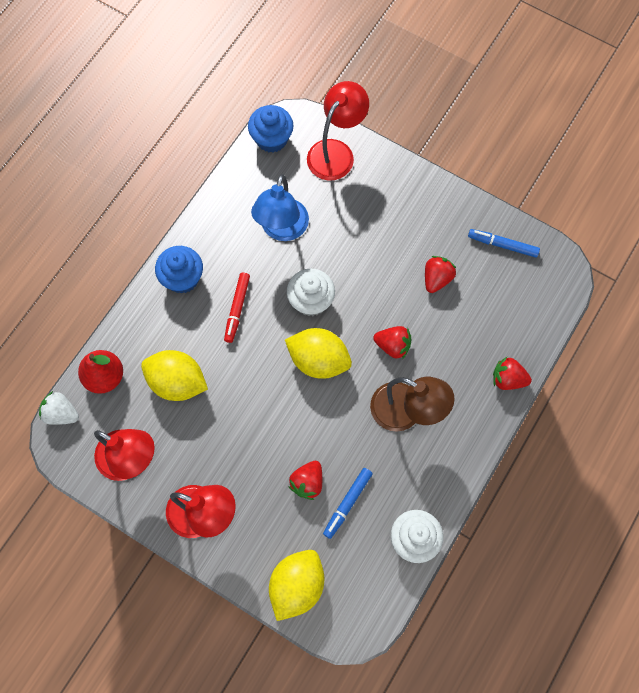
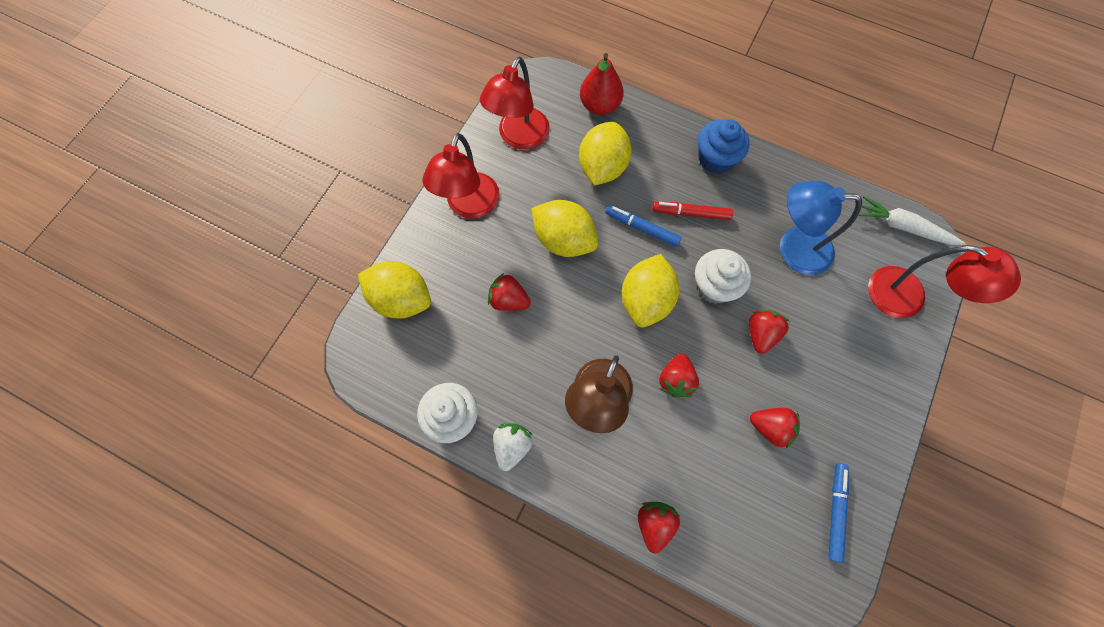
camera: 85 degrees right, 0 degrees up
white strawberry [39,391,79,425] -> white strawberry moved to [493,423,533,471]
blue cupcake [248,105,294,153] -> white carrot [858,196,966,245]
blue marker [323,468,373,539] -> blue marker moved to [606,205,682,247]
none -> yellow lemon [531,200,598,257]
none -> red strawberry [749,310,789,354]

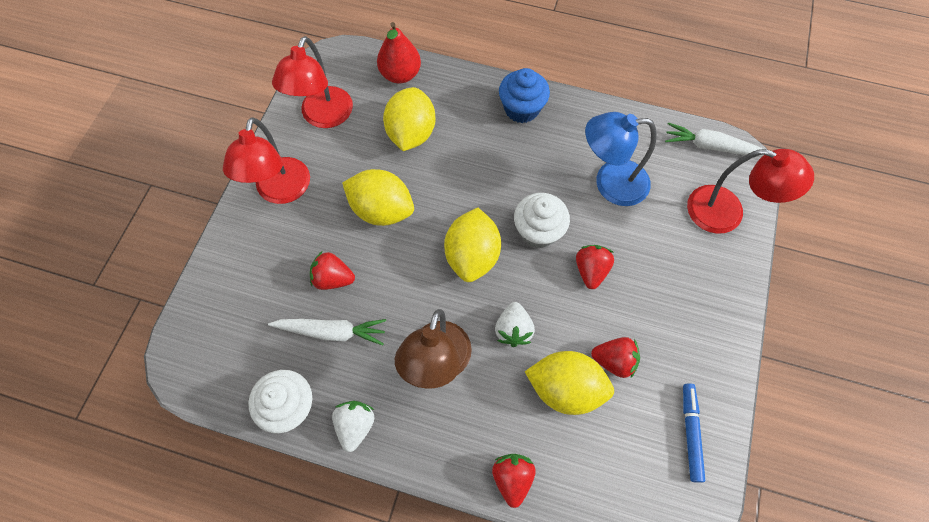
camera: 10 degrees left, 5 degrees down
yellow lemon [358,261,431,319] -> yellow lemon moved to [525,351,614,415]
blue marker [606,205,682,247] -> none
red marker [652,201,733,220] -> none
red strawberry [659,353,699,397] -> white strawberry [495,302,535,347]
none -> white carrot [268,319,386,346]

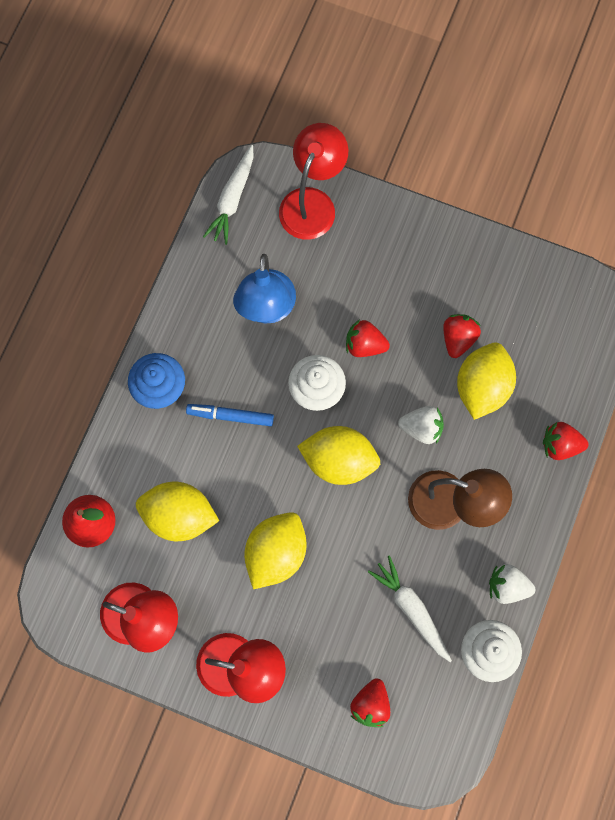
camera: 85 degrees left, 10 degrees up
white carrot [268,319,386,346] -> white carrot turned 45 degrees counterclockwise [368,556,452,662]
red strawberry [310,251,355,290] -> red strawberry moved to [350,678,390,727]
blue marker [683,383,705,483] -> blue marker moved to [186,404,274,426]

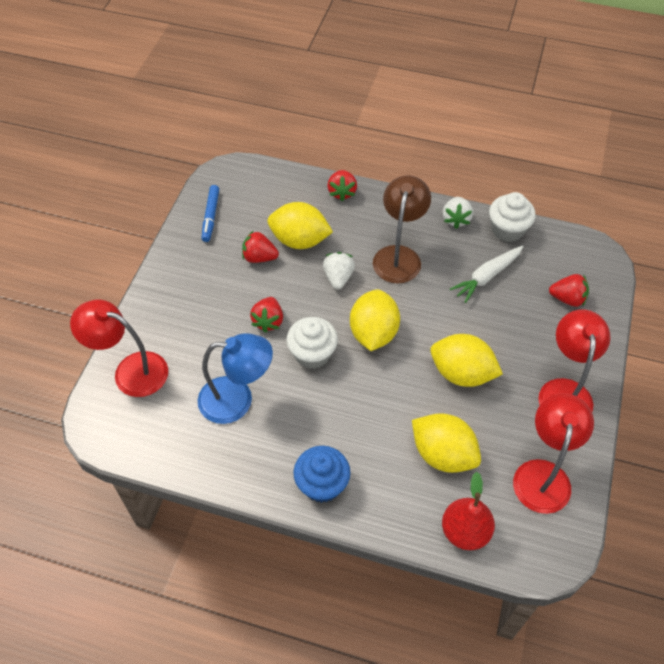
camera: 95 degrees left, 20 degrees down
yellow lemon [136,482,219,541] -> yellow lemon turned 60 degrees counterclockwise [412,413,481,473]
blue marker [186,404,274,426] -> blue marker moved to [201,185,219,242]
white carrot [203,145,254,245] -> none

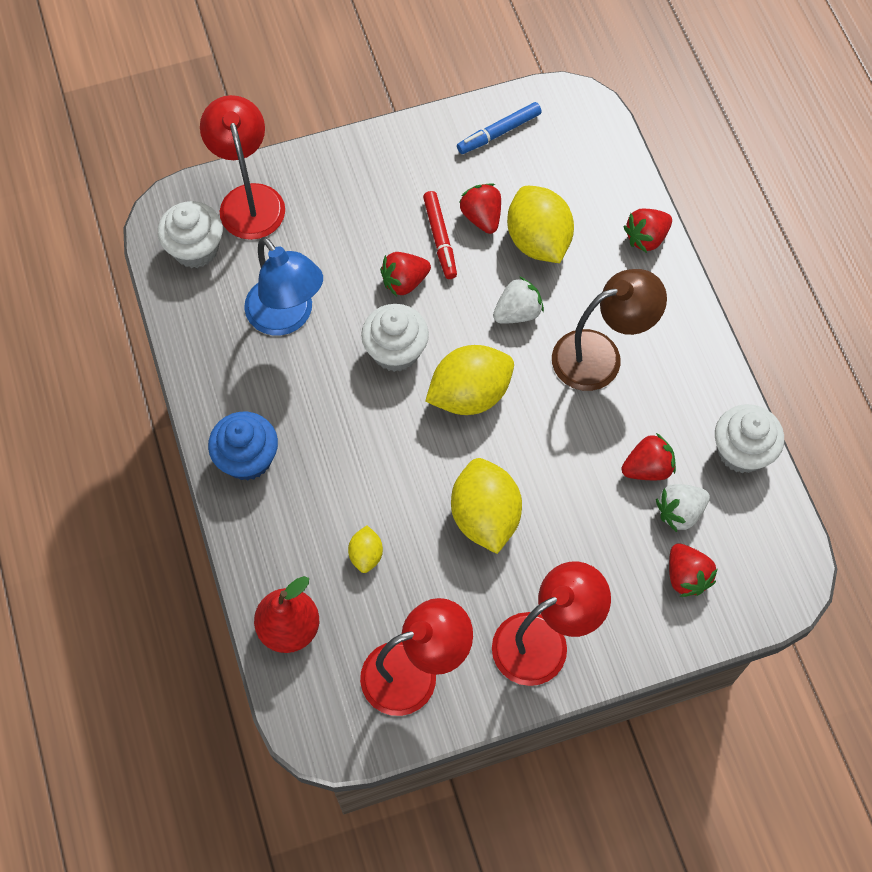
camera: 55 degrees right, 10 degrees up
yellow lemon [412,413,481,473] -> yellow lemon [348,525,383,573], size x0.49
white strawberry [443,197,473,229] -> white strawberry moved to [656,484,710,532]
white carrot [450,245,524,303] -> red strawberry [621,433,676,480]
none -> white cupcake [158,201,223,268]
none -> red marker [423,191,457,279]

